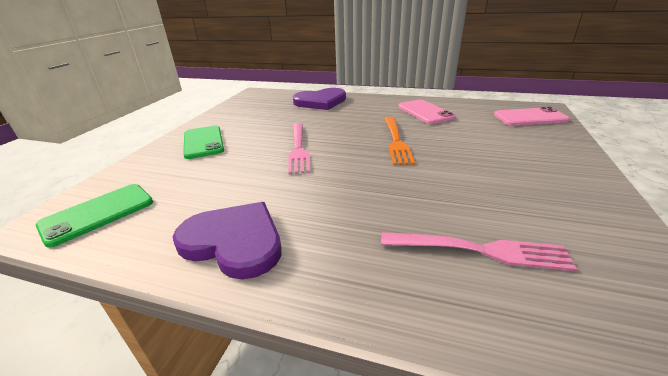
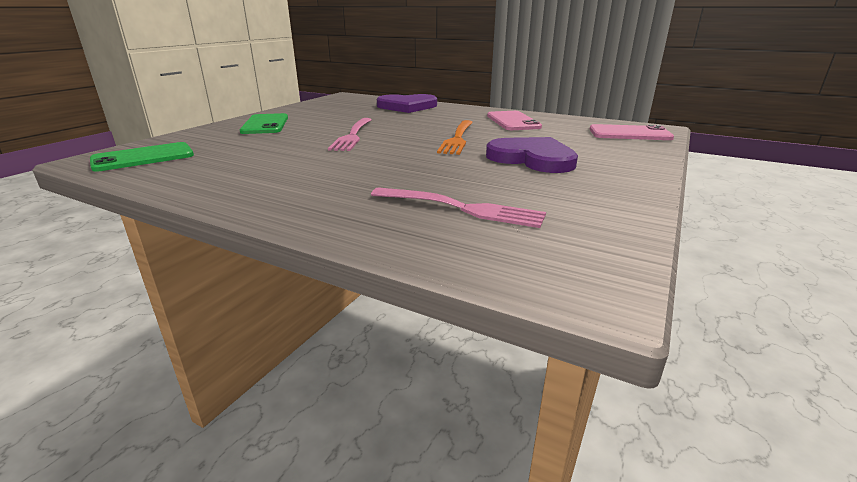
camera: 10 degrees right, 5 degrees down
purple heart [173,202,281,279] -> purple heart moved to [486,137,578,173]

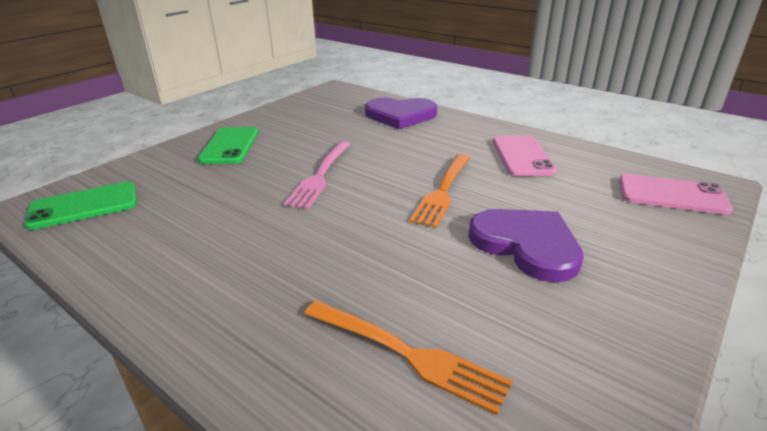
camera: 10 degrees right, 5 degrees up
pink fork [371,187,546,228] -> orange fork [304,300,513,415]

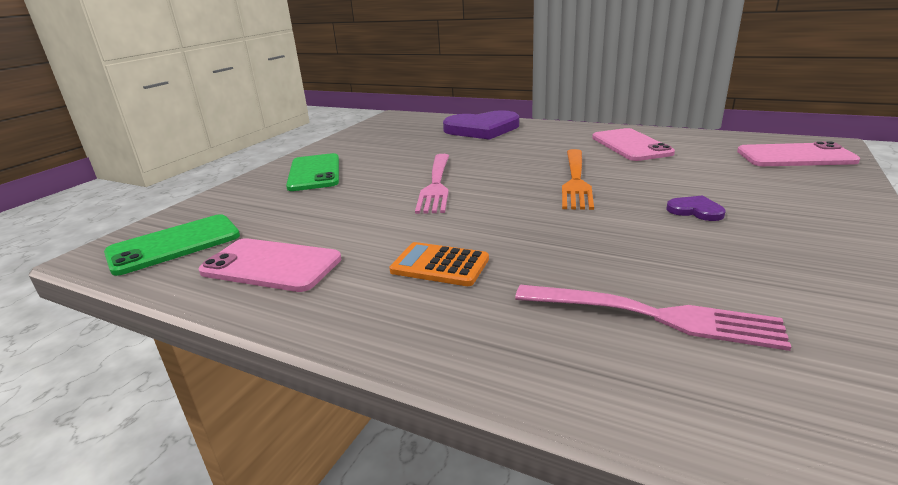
camera: 10 degrees left, 5 degrees down
orange fork [304,300,513,415] -> pink fork [515,285,791,351]
purple heart [468,209,584,282] -> purple heart [666,195,725,221], size x0.43
none -> pink phone [199,238,342,292]
none -> orange calculator [389,242,489,286]

